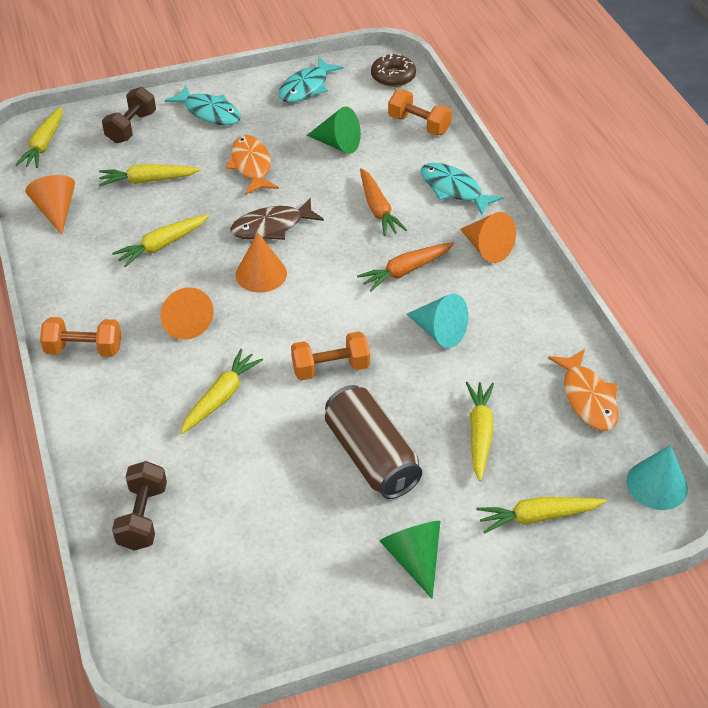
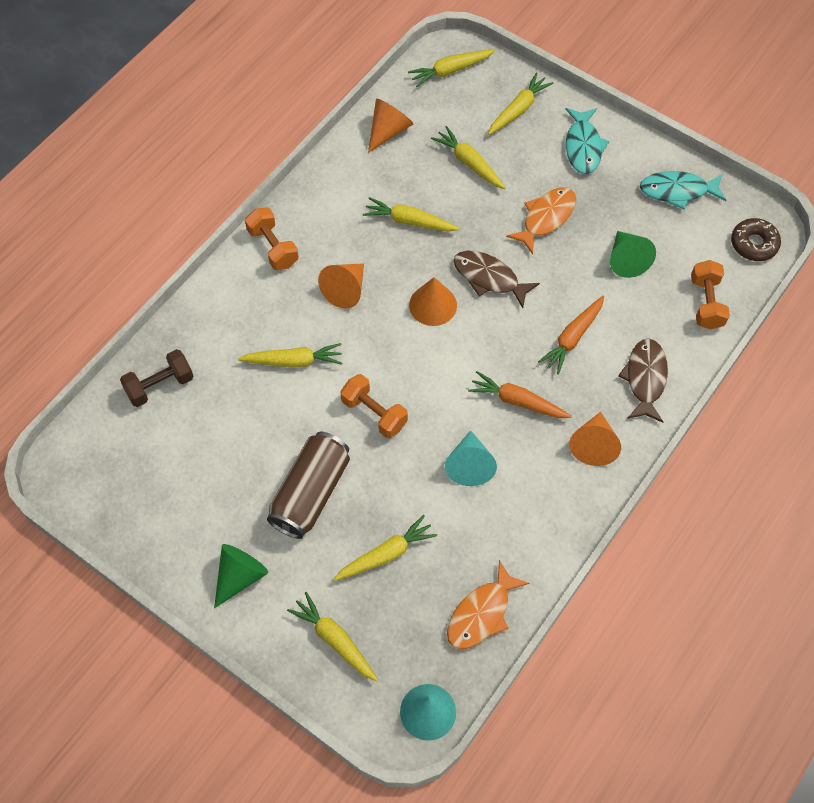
camera: 55 degrees right, 15 degrees up
brown dumbbell [102,87,156,143] -> yellow carrot [488,72,553,135]
turquoise fish [420,163,503,215] -> brown fish [618,339,668,423]

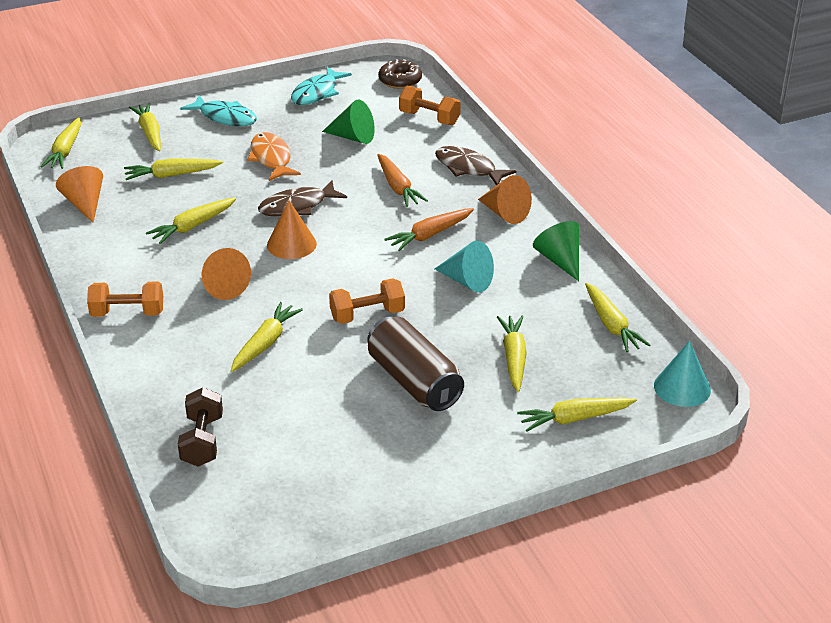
camera: 60 degrees left, 25 degrees down
green cone [214,544,268,608] -> green cone moved to [533,221,579,281]
orange fish [447,560,530,649] -> yellow carrot [585,283,650,352]

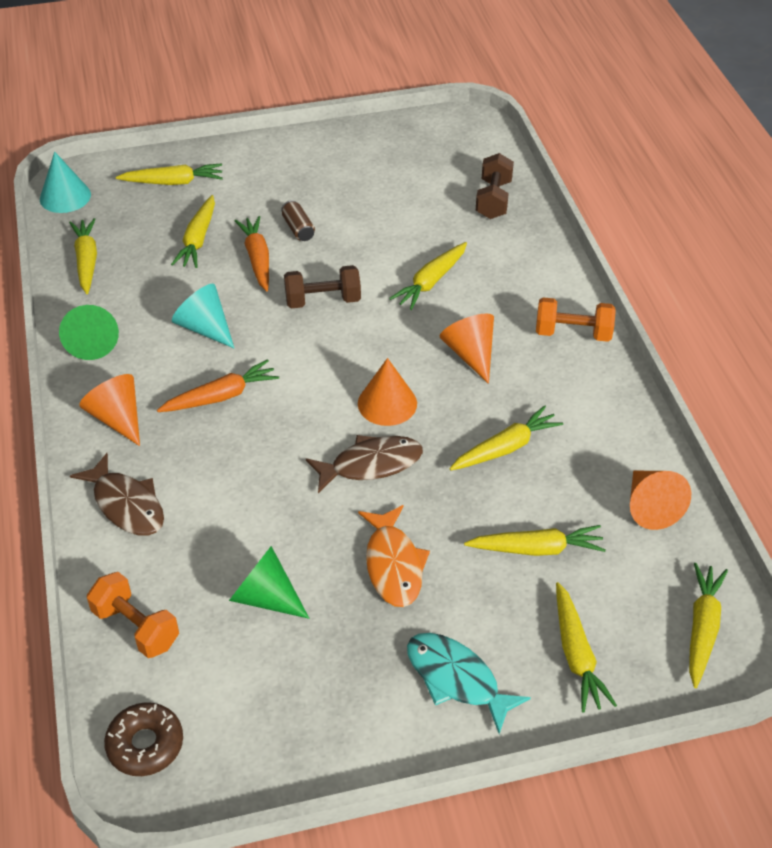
camera: 170 degrees left, 10 degrees up
turquoise fish [291,67,352,105] -> none
orange dumbbell [329,278,405,324] -> brown dumbbell [284,265,361,309]
brown can [367,317,464,411] -> brown can [281,200,315,241], size x0.45
orange carrot [377,154,428,207] -> orange carrot moved to [235,216,269,291]

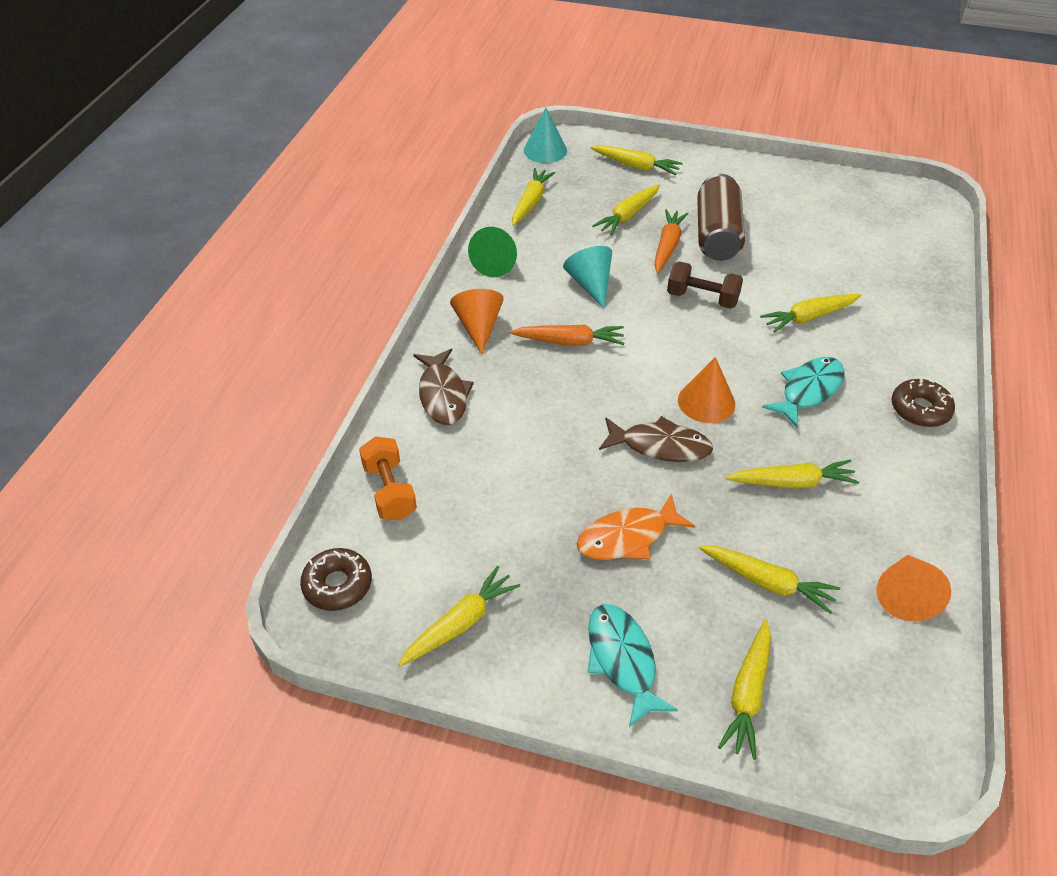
camera: 30 degrees right, 0 degrees up
green cone [229,546,309,619] -> none
brown can [281,200,315,241] -> brown can [697,174,745,261], size x2.25
orange fish [358,505,430,607] -> orange fish turned 45 degrees clockwise [577,494,695,560]
orange cone [440,313,494,384] -> turquoise fish [762,357,845,428]
brown dumbbell [476,153,514,219] -> none
orange dumbbell [536,297,616,342] -> brown donut [892,378,955,427]
yellow carrot [689,563,728,688] -> yellow carrot moved to [398,566,520,666]

